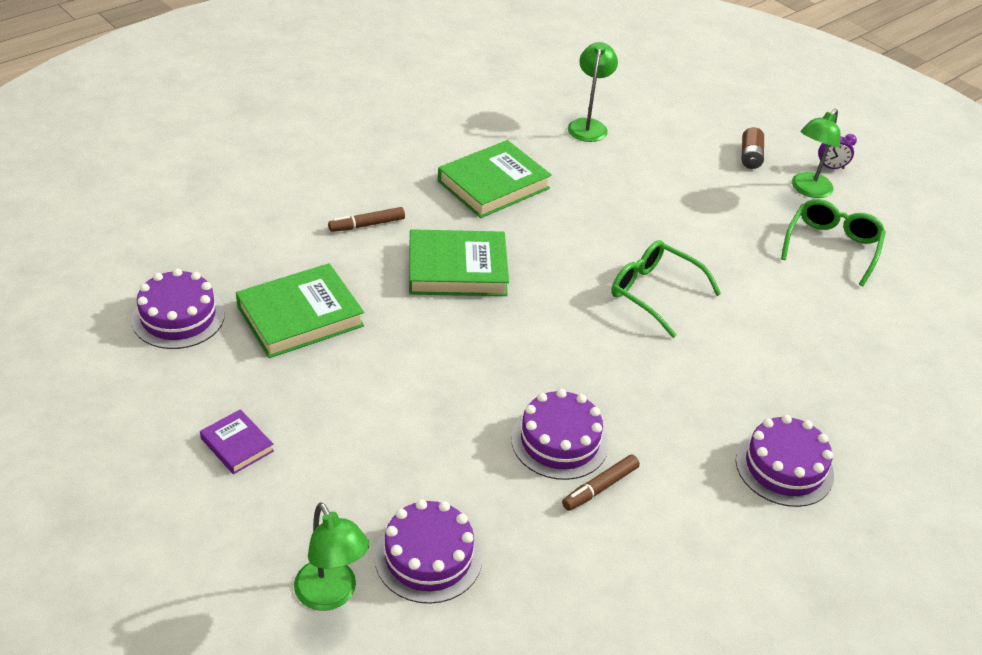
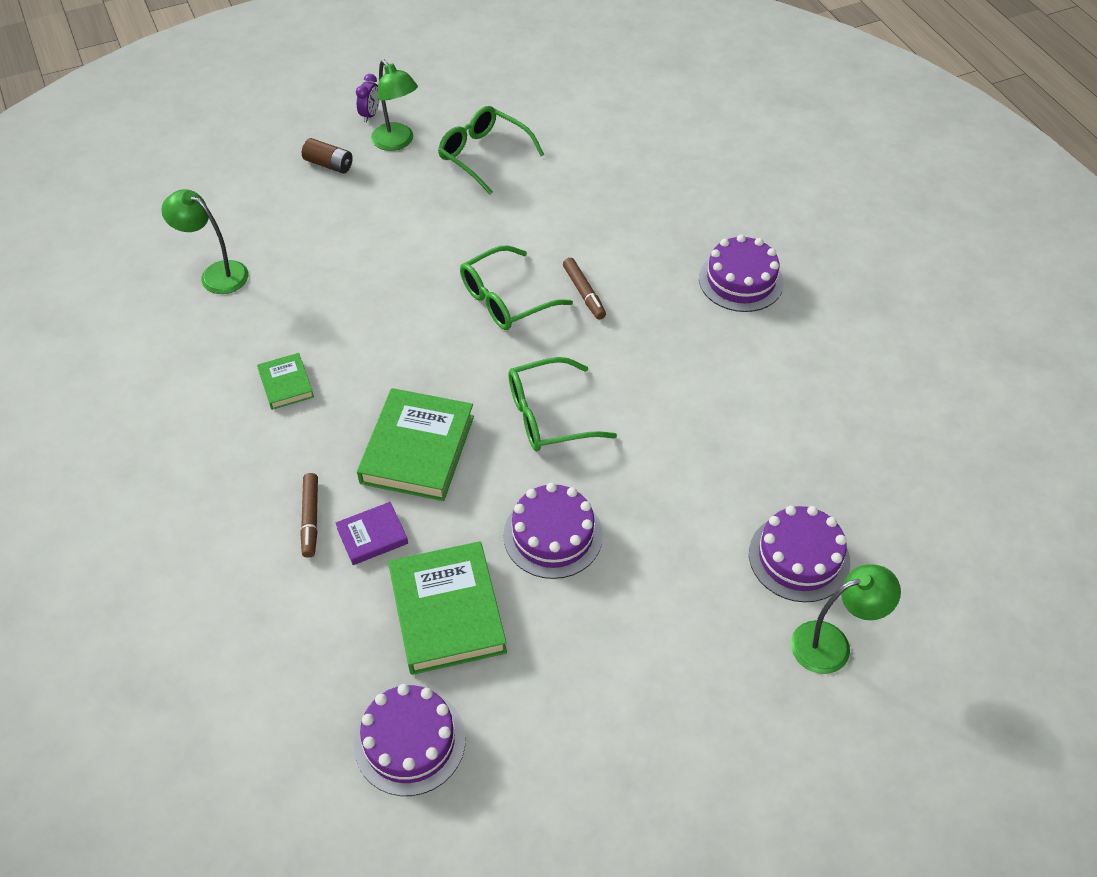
camera: 70 degrees left, 10 degrees up
purple book [200,409,274,474] -> purple book moved to [336,502,408,565]
green book [438,140,552,218] -> green book [257,353,314,410], size x0.52
purple cake [511,389,609,480] -> purple cake moved to [503,482,603,579]
brown marker [562,454,640,511] -> brown marker moved to [563,258,606,320]
none -> green glasses [508,357,617,451]

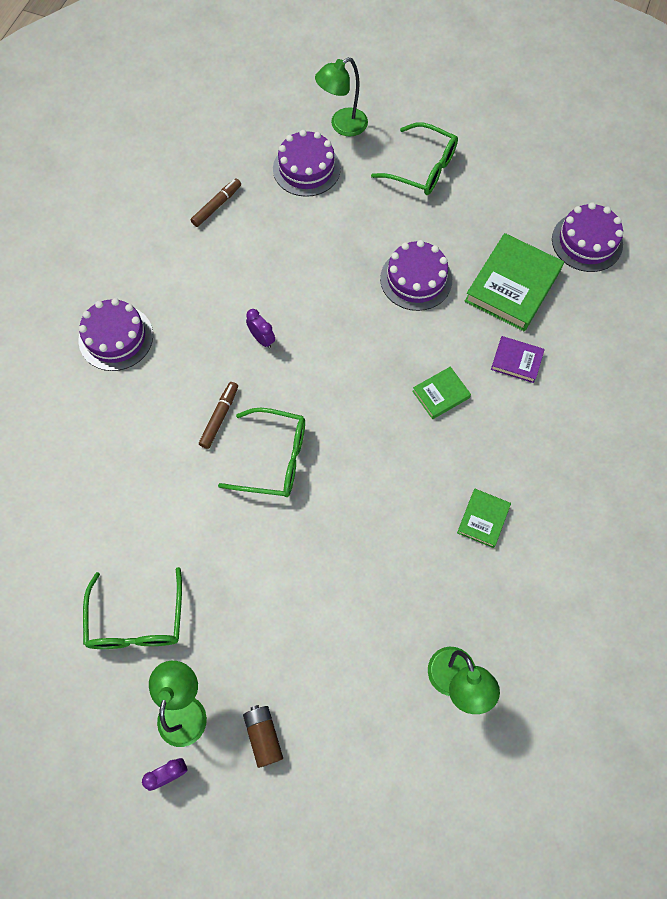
camera: 135 degrees left, 15 degrees up
brown marker [300,473,318,558] -> brown marker moved to [190,178,241,227]
green book [357,388,474,501] -> green book [412,367,471,419], size x0.52
green glasses [508,357,617,451] -> green glasses moved to [371,122,458,195]
green lamp [791,564,901,674] -> green lamp turned 60 degrees counterclockwise [315,57,368,137]
none -> purple clock [246,309,275,348]

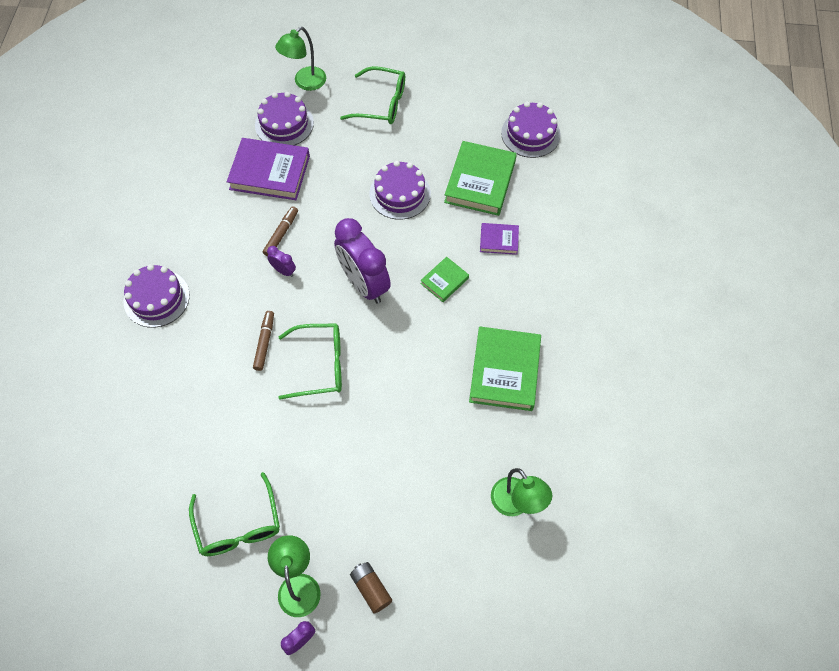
camera: 15 degrees left, 5 degrees down
brown marker [190,178,241,227] -> brown marker moved to [263,206,298,257]
green book [457,489,511,548] -> green book [469,326,541,411], size x1.93
none -> purple book [227,138,310,200]
none -> purple clock [334,218,391,303]

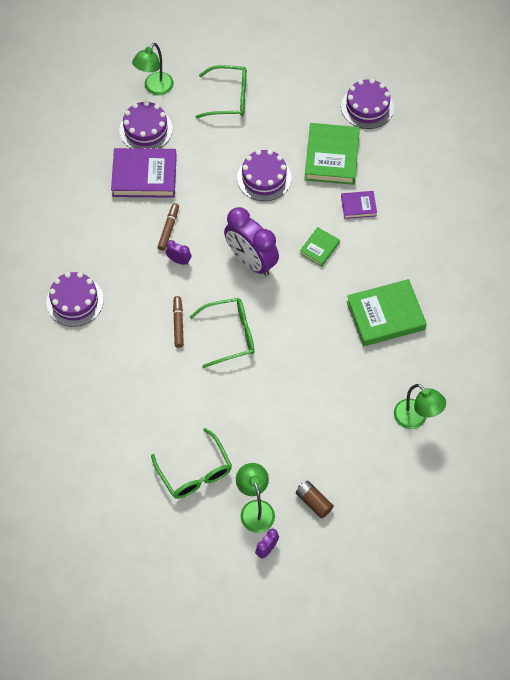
camera: 10 degrees left, 0 degrees up
green book [469,326,541,411] -> green book turned 75 degrees clockwise [346,279,427,346]

